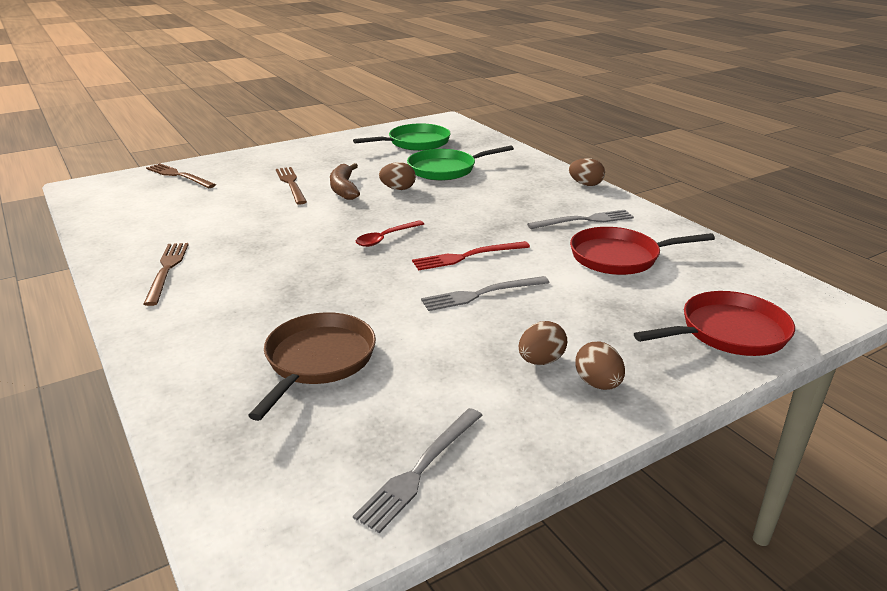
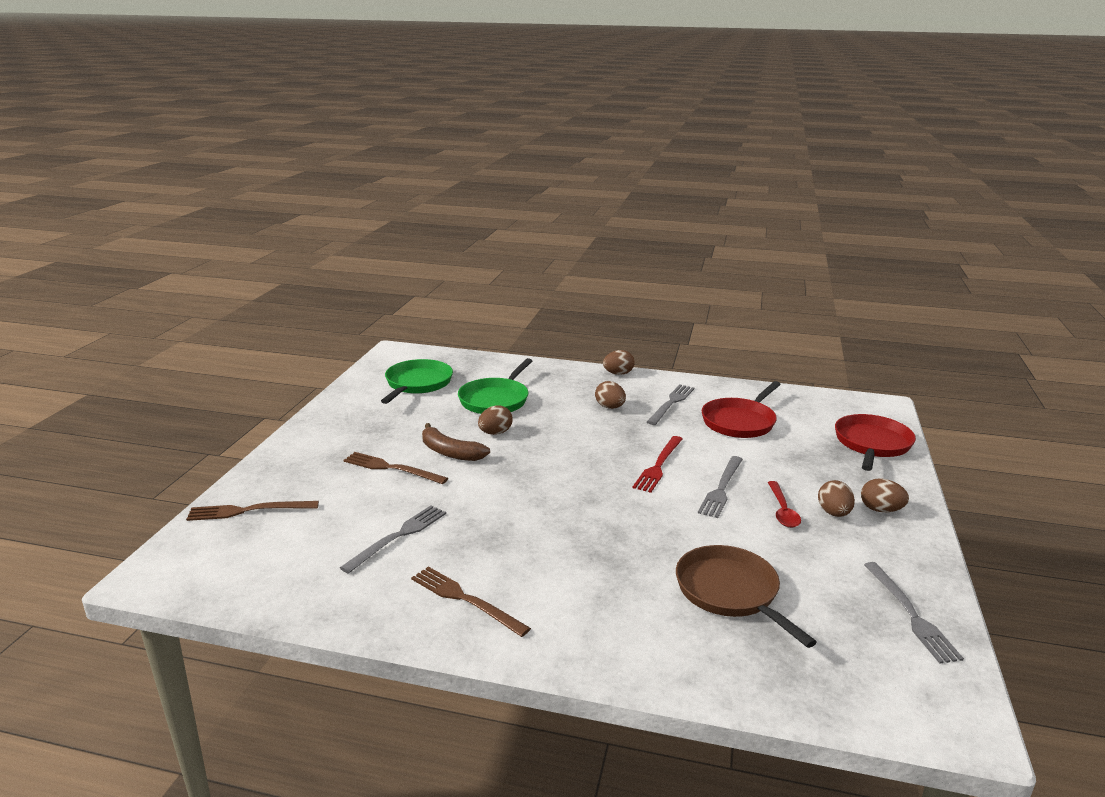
camera: 45 degrees left, 5 degrees down
red spoon [356,220,424,247] -> red spoon moved to [768,481,801,528]
none -> grey fork [340,506,446,574]
none -> brown egg [595,381,626,409]

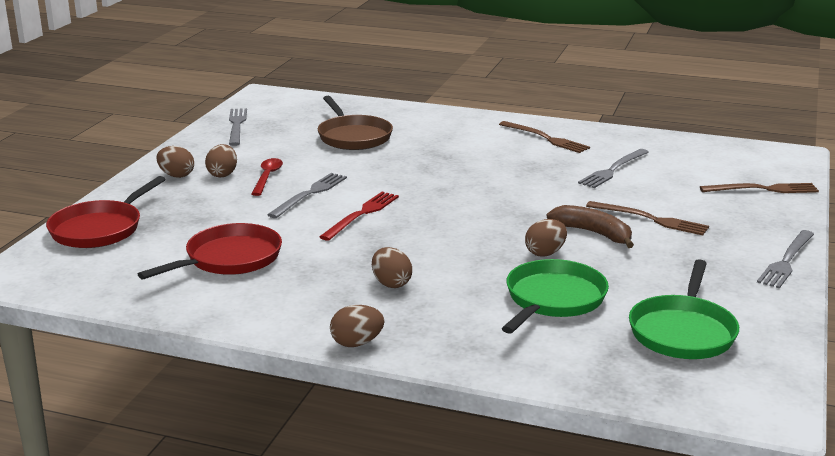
camera: 175 degrees left, 0 degrees up
grey fork [647,385,695,425] -> grey fork moved to [757,230,814,289]

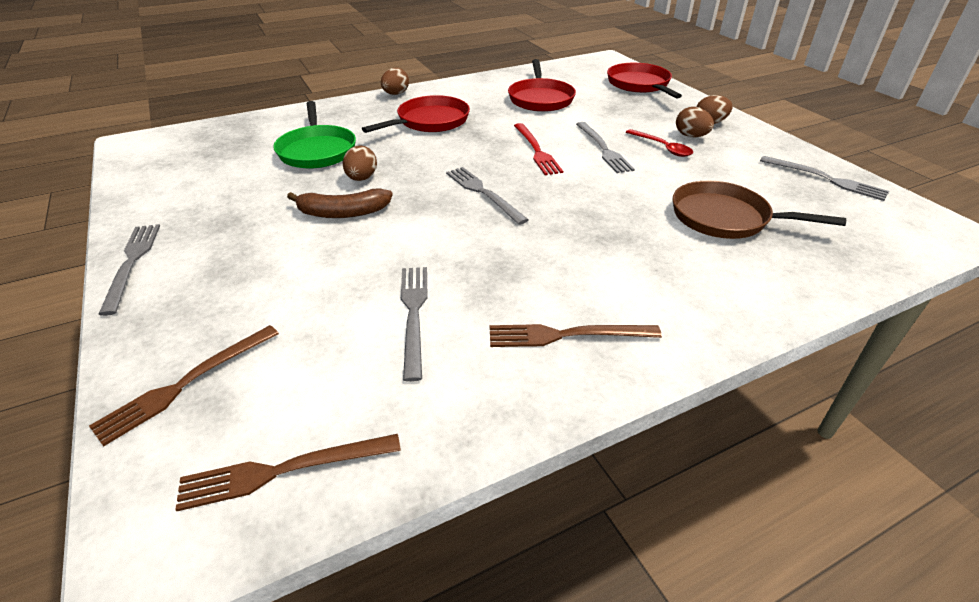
camera: 135 degrees right, 15 degrees up
brown egg [372,247,412,288] -> red pan [362,95,470,133]
brown fork [586,201,709,235] -> brown fork moved to [175,434,401,511]
green pan [629,259,739,359] -> none
none -> grey fork [446,167,529,225]

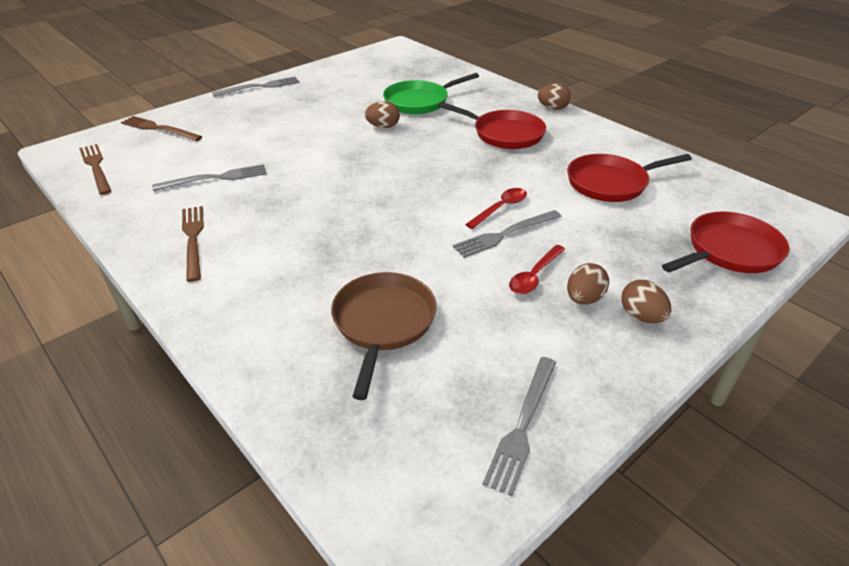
camera: 75 degrees right, 0 degrees up
brown banana [287,189,393,218] -> none
grey fork [446,167,529,225] -> none
red fork [514,123,563,175] -> none
none -> red spoon [465,188,527,229]

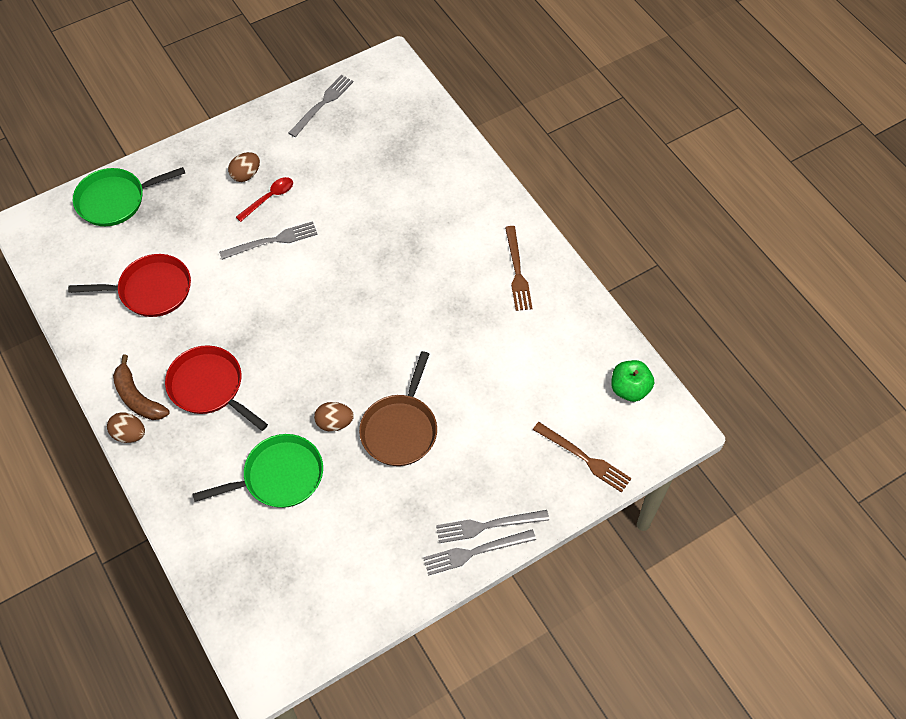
camera: 170 degrees left, 20 degrees up
brown fork [79,144,111,195] -> green apple [611,360,654,402]
grey fork [152,164,267,191] -> grey fork moved to [436,510,549,543]
brown pan [331,272,437,400] -> brown pan moved to [359,351,437,466]
red spoon [465,188,527,229] -> none
brown egg [621,280,671,323] -> none
red pan [662,211,789,273] -> green pan [73,167,185,226]
none -> brown banana [113,355,170,420]

